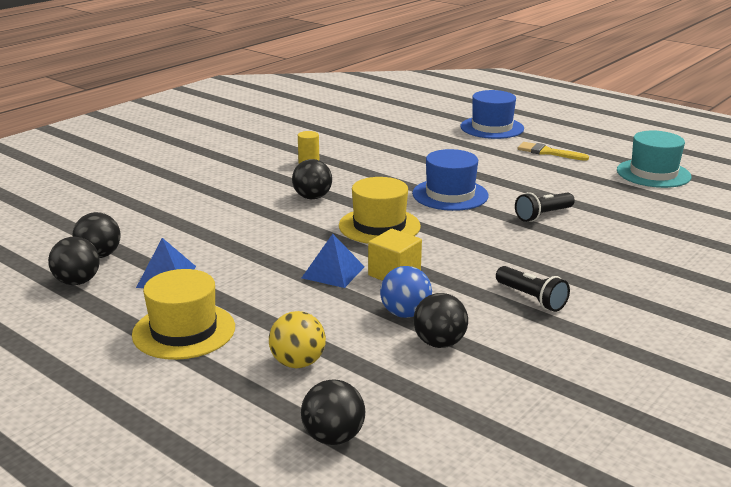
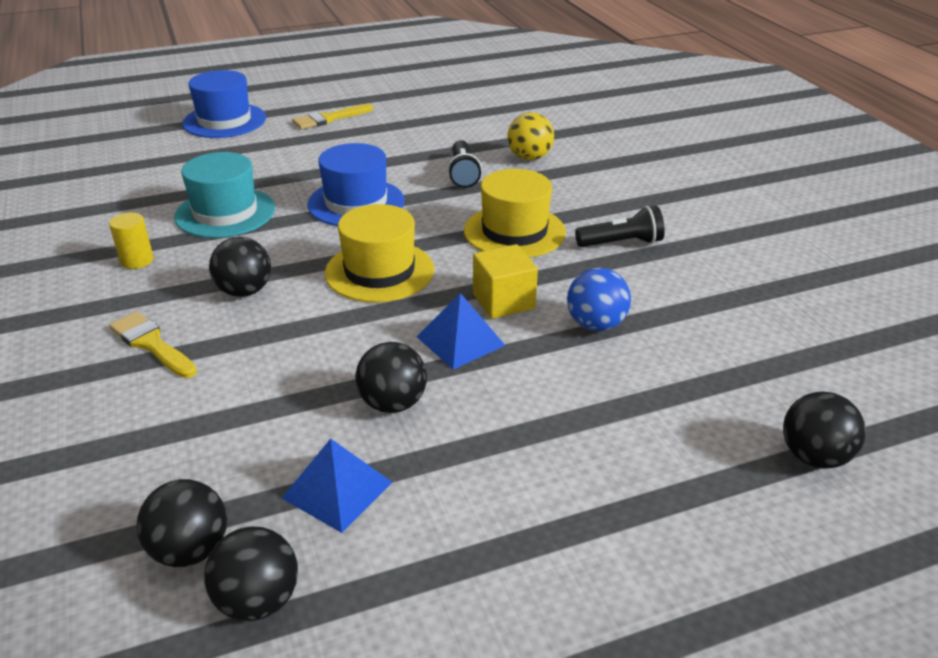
camera: 60 degrees left, 10 degrees up
yellow hat [132,269,235,360] -> yellow hat moved to [464,169,566,258]
yellow ball [269,311,326,368] -> yellow ball moved to [507,112,554,160]
black ball [413,293,468,348] -> black ball moved to [355,342,427,413]
turquoise hat [617,130,691,188] -> turquoise hat moved to [174,152,275,238]
none -> yellow brush [109,312,197,378]

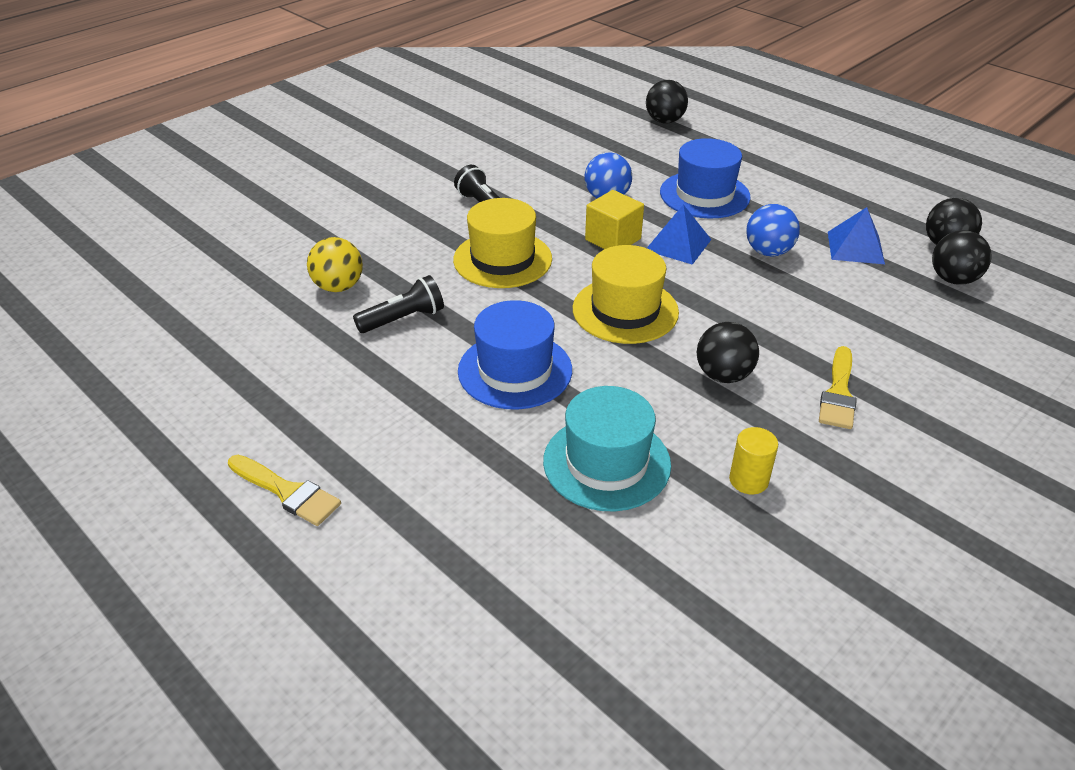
camera: 115 degrees left, 5 degrees up
blue hat [182,70,266,138] -> blue hat moved to [660,138,751,219]
black ball [355,342,427,413] -> blue ball [746,204,800,256]

